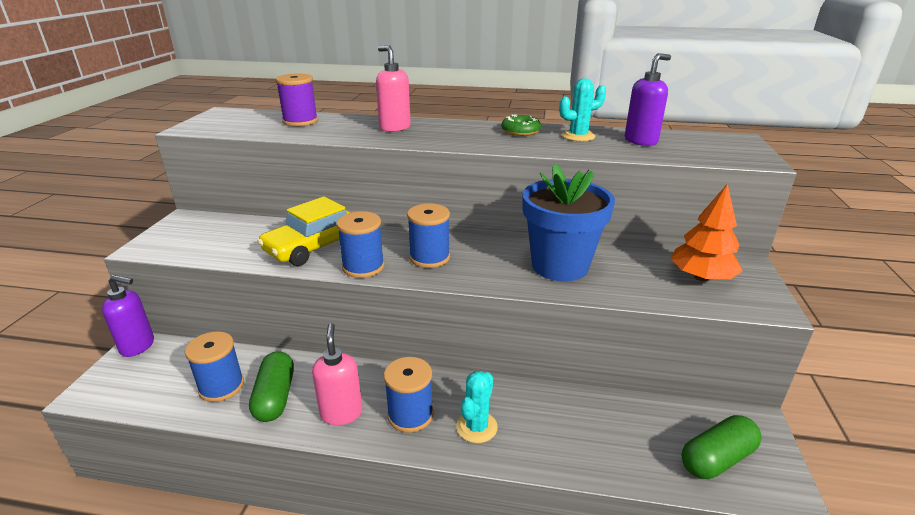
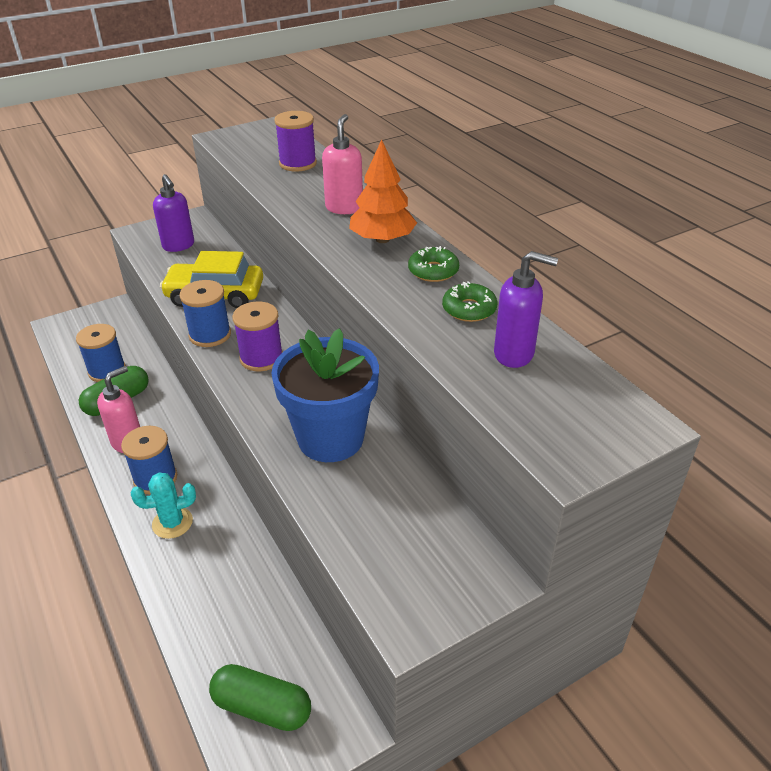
camera: 50 degrees right, 10 degrees up
purple soap dispenser [102,275,154,357] -> purple soap dispenser moved to [153,174,194,252]
blue spool [407,204,450,268] -> purple spool [232,301,283,371]
turquoise cactus [559,78,606,141] -> green donut [442,281,497,322]
orange tree [670,183,743,281] -> orange tree moved to [349,139,417,243]

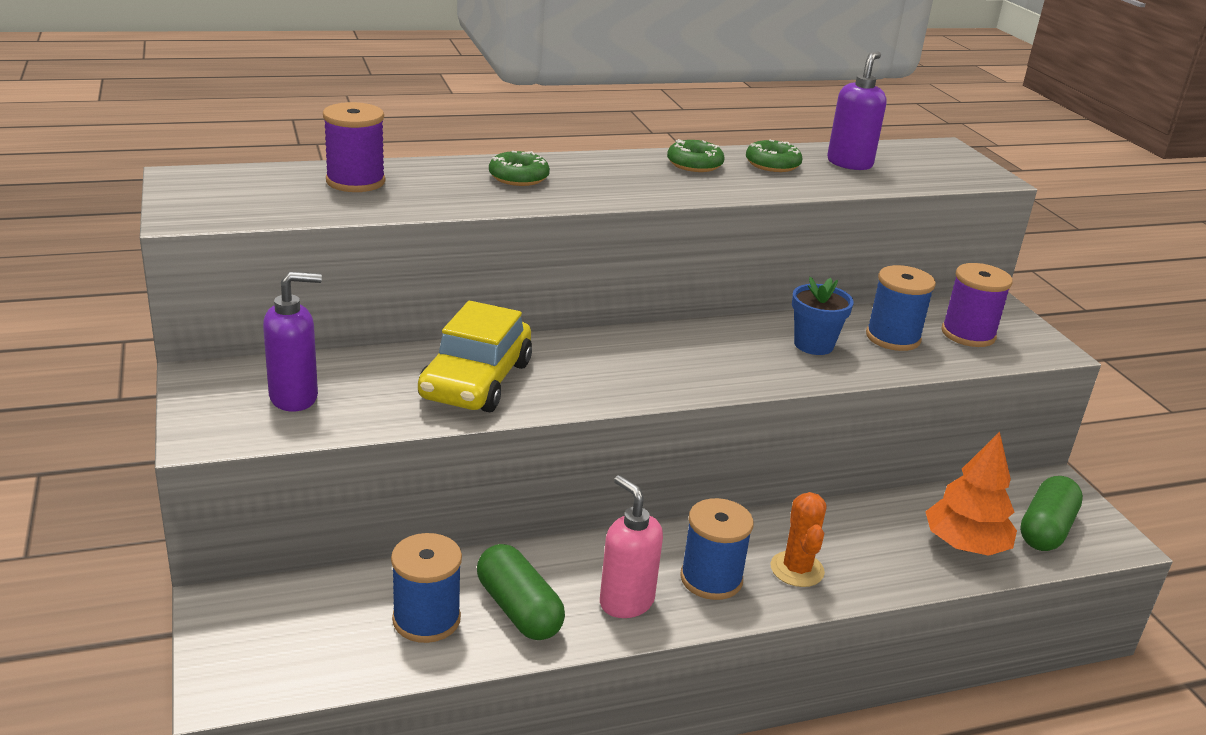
camera: 80 degrees left, 10 degrees down
turquoise cactus [131,473,196,539] -> orange cactus [770,492,826,587]
blue spool [179,280,231,347] -> blue spool moved to [866,265,936,351]
purple spool [232,301,283,371] -> purple spool moved to [942,263,1013,347]
blue flower pot [271,328,379,462] -> blue flower pot [792,277,854,355], size x0.53
pink soap dispenser [322,114,363,214] -> green donut [489,151,550,186]
orange tree [349,139,417,243] -> orange tree moved to [925,432,1017,556]

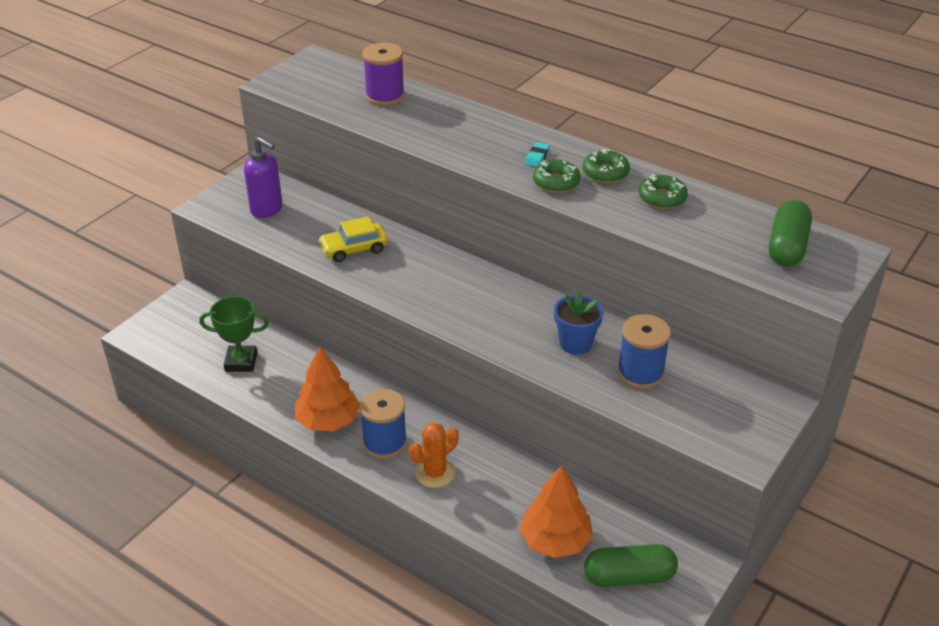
camera: 55 degrees right, 10 degrees up
blue spool [391,533,462,643] -> green trophy [199,296,269,372]
yellow car [418,301,532,412] -> yellow car [319,216,388,262], size x0.65
green capsule [477,544,565,640] -> green capsule moved to [769,200,812,267]
green donut [489,151,550,186] -> green donut moved to [533,160,581,193]
pink soap dispenser [600,475,663,618] -> orange tree [295,346,360,431]
purple soap dispenser [827,51,887,170] -> none
purple spool [942,263,1013,347] -> none
none -> turquoise eraser [525,142,550,167]

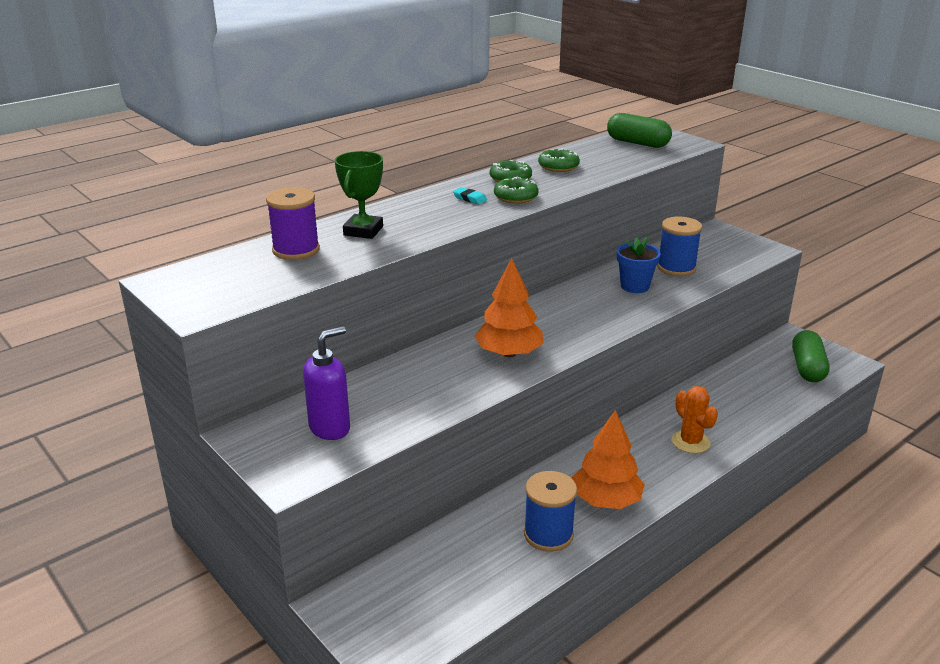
camera: 75 degrees left, 10 degrees down
green trophy [199,296,269,372] -> green trophy moved to [335,151,383,239]
yellow car [319,216,388,262] -> none
blue spool [359,389,407,459] -> blue spool moved to [524,471,577,552]
orange tree [519,465,593,558] -> orange tree moved to [474,258,543,357]

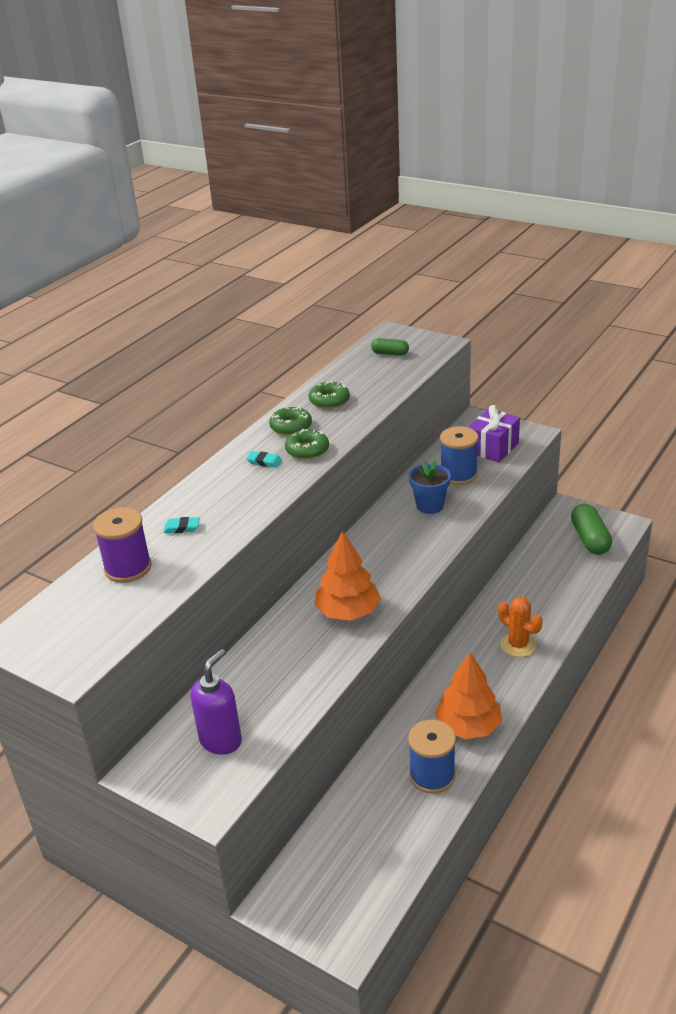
camera: 15 degrees left, 5 degrees up
green trophy [335,151,383,239] -> turquoise eraser [163,517,200,533]
green capsule [607,113,672,148] -> green capsule [371,338,409,356], size x0.58
none -> purple gift [468,405,520,463]

